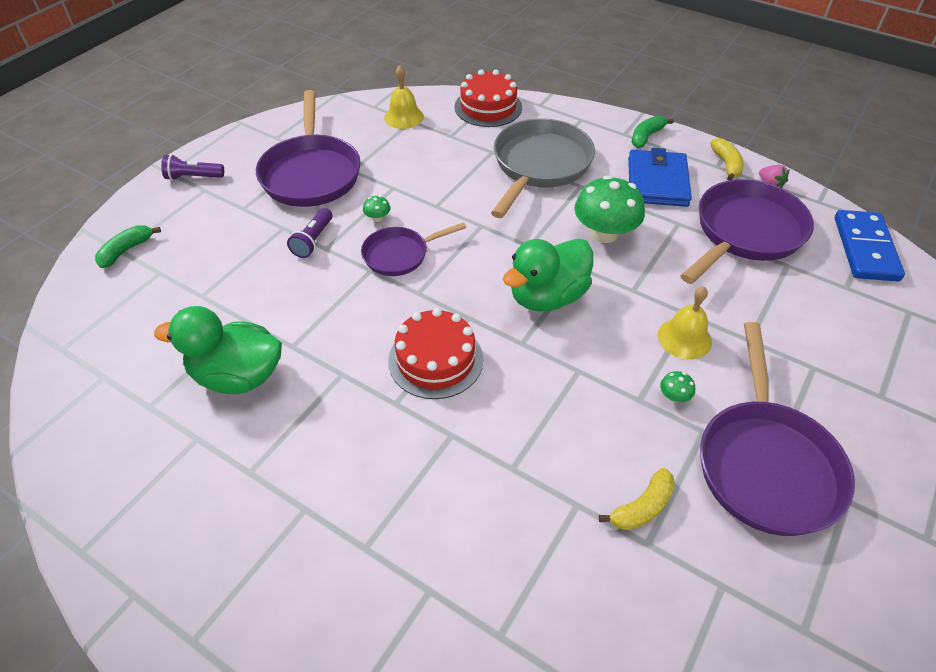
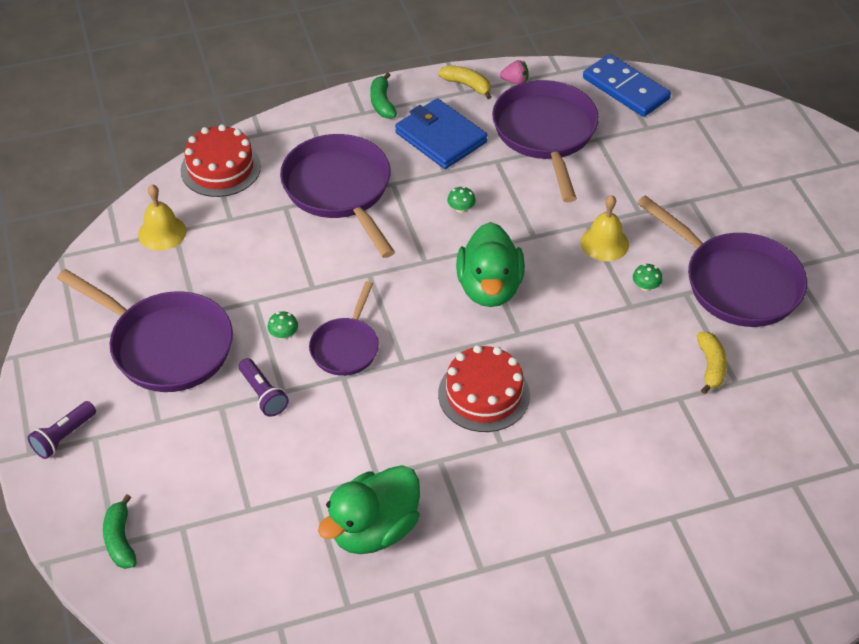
camera: 50 degrees left, 0 degrees up
grey pan [491,118,595,218] -> purple pan [280,134,395,258]
green mushroom [574,175,645,243] -> green mushroom [447,186,476,213], size x0.41

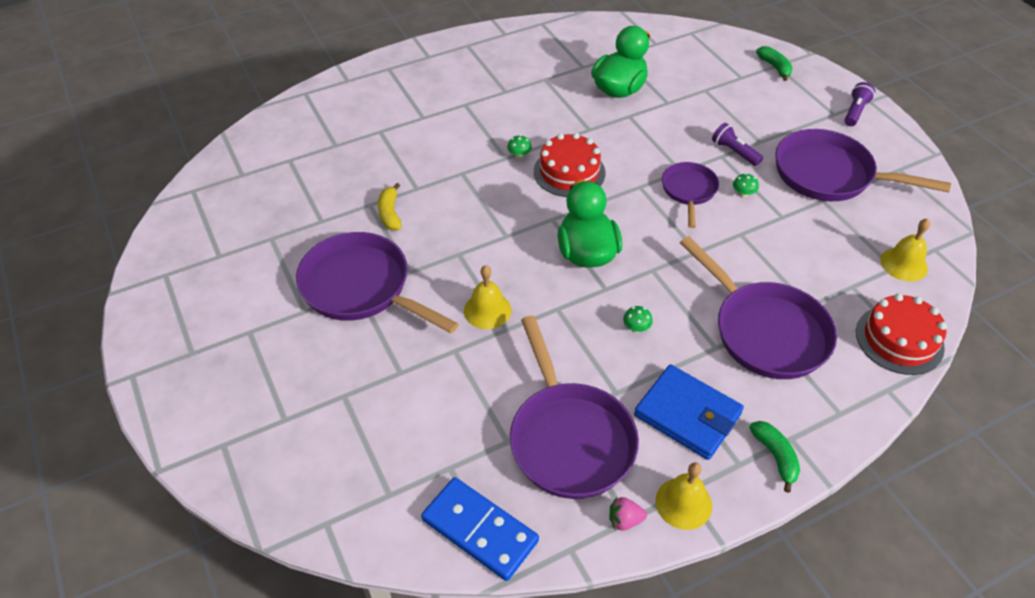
camera: 170 degrees right, 0 degrees up
yellow banana [438,65,492,99] -> yellow bell [655,462,712,530]
green mushroom [633,264,663,291] -> green mushroom moved to [507,135,532,159]

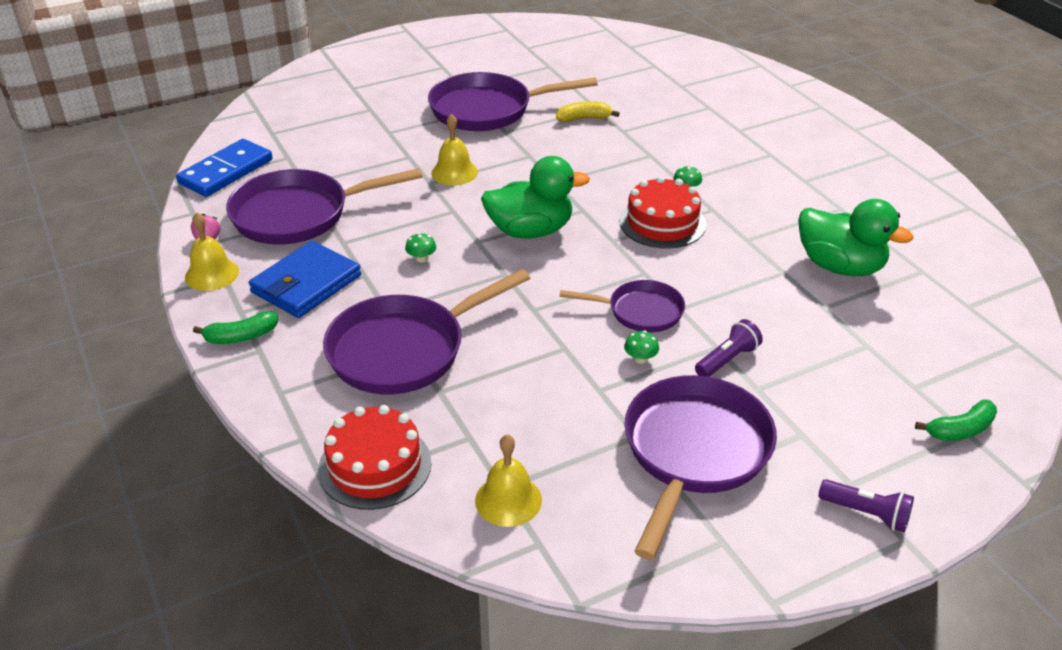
camera: 90 degrees right, 10 degrees down
purple pan [296,232,459,333] -> purple pan turned 135 degrees counterclockwise [428,72,598,131]

